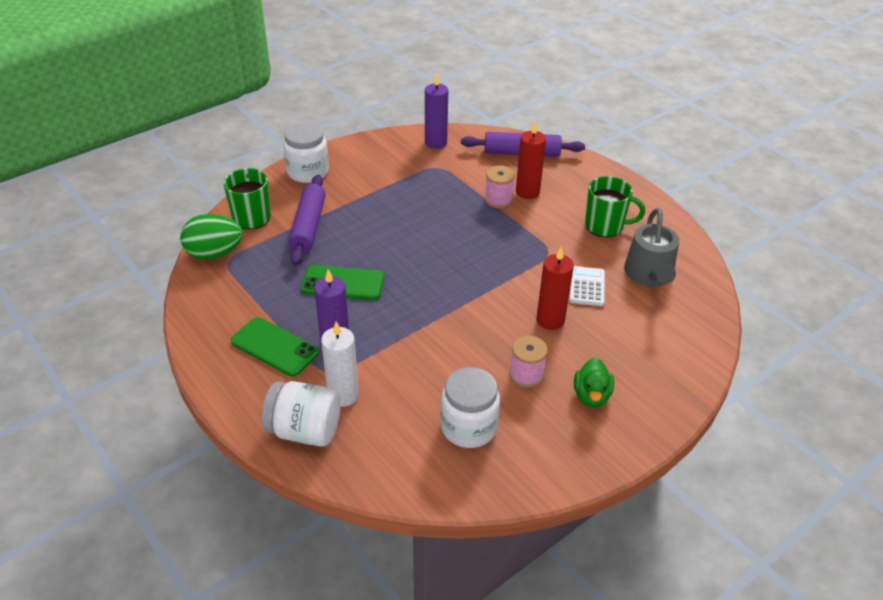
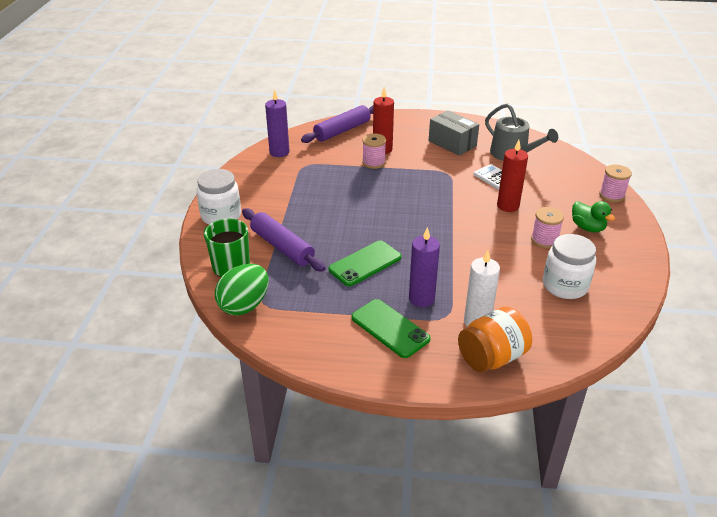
camera: 45 degrees left, 5 degrees down
green phone [231,317,319,377] -> green phone turned 60 degrees clockwise [351,299,431,358]
white jar [262,381,341,447] -> orange jar [458,307,532,372]
green mug [585,176,645,237] -> grey box [429,110,479,156]
none -> pink spool [599,164,632,202]

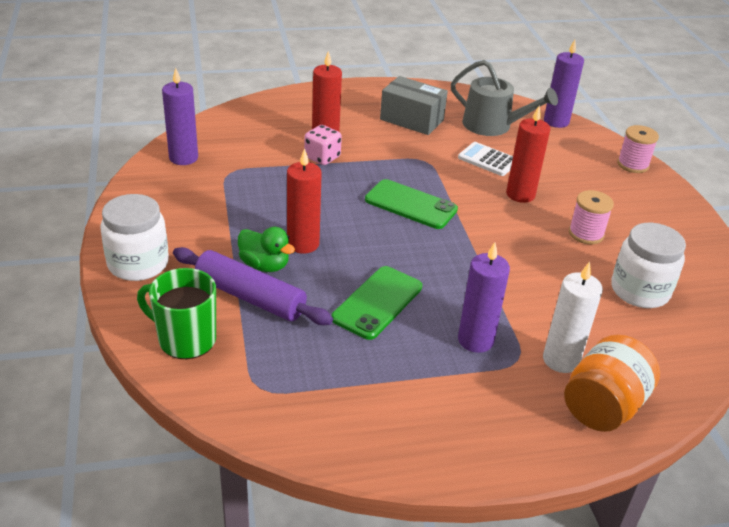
camera: 20 degrees left, 0 degrees up
green egg [215,264,269,316] -> none
purple rolling pin [301,105,373,143] -> none
green phone [351,299,431,358] -> green phone moved to [365,179,458,229]
pink spool [362,133,386,169] -> pink dice [304,125,342,165]
green duck [572,201,615,232] -> green duck moved to [238,227,295,272]
none -> red candle [287,148,322,254]
none -> purple candle [544,40,584,128]

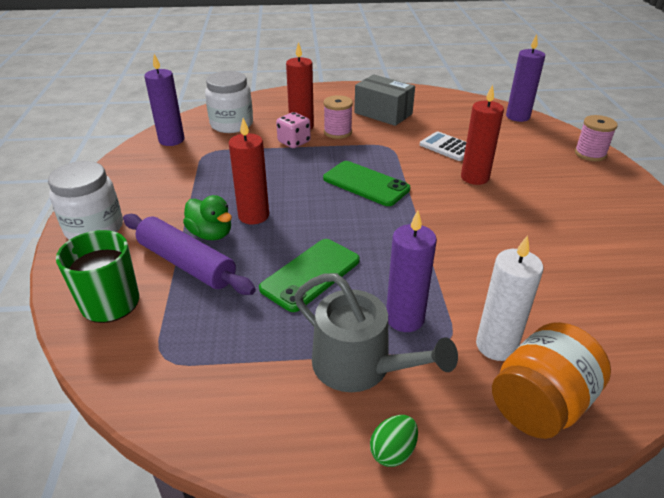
camera: 10 degrees right, 0 degrees up
grey watering can [451,60,558,136] -> grey watering can moved to [294,273,458,392]
pink spool [569,190,614,244] -> pink spool moved to [323,95,353,139]
white jar [611,223,686,308] -> white jar moved to [205,71,253,133]
none -> green egg [370,415,418,467]

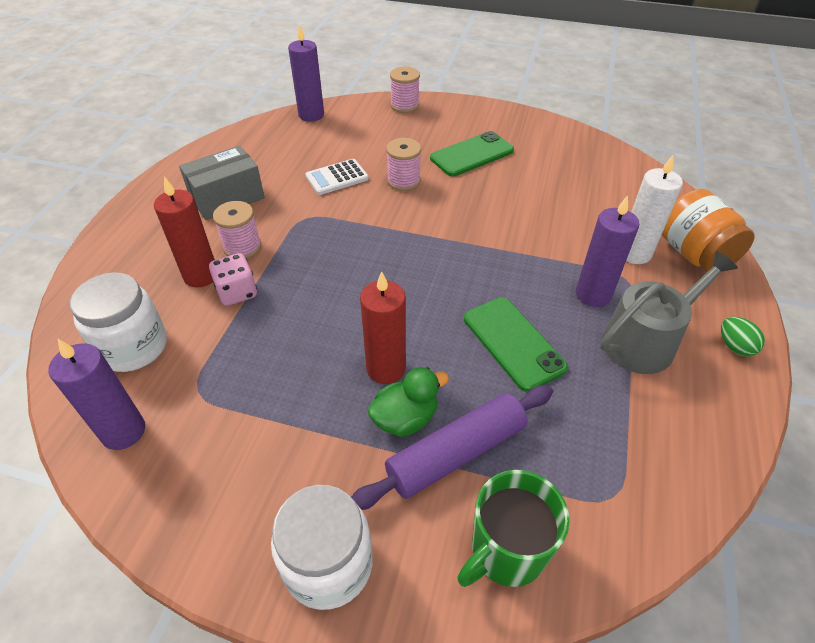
camera: 70 degrees left, 10 degrees up
green phone [323,161,410,206] -> green phone moved to [430,131,514,176]
red candle [461,85,504,185] -> pink spool [386,138,421,191]

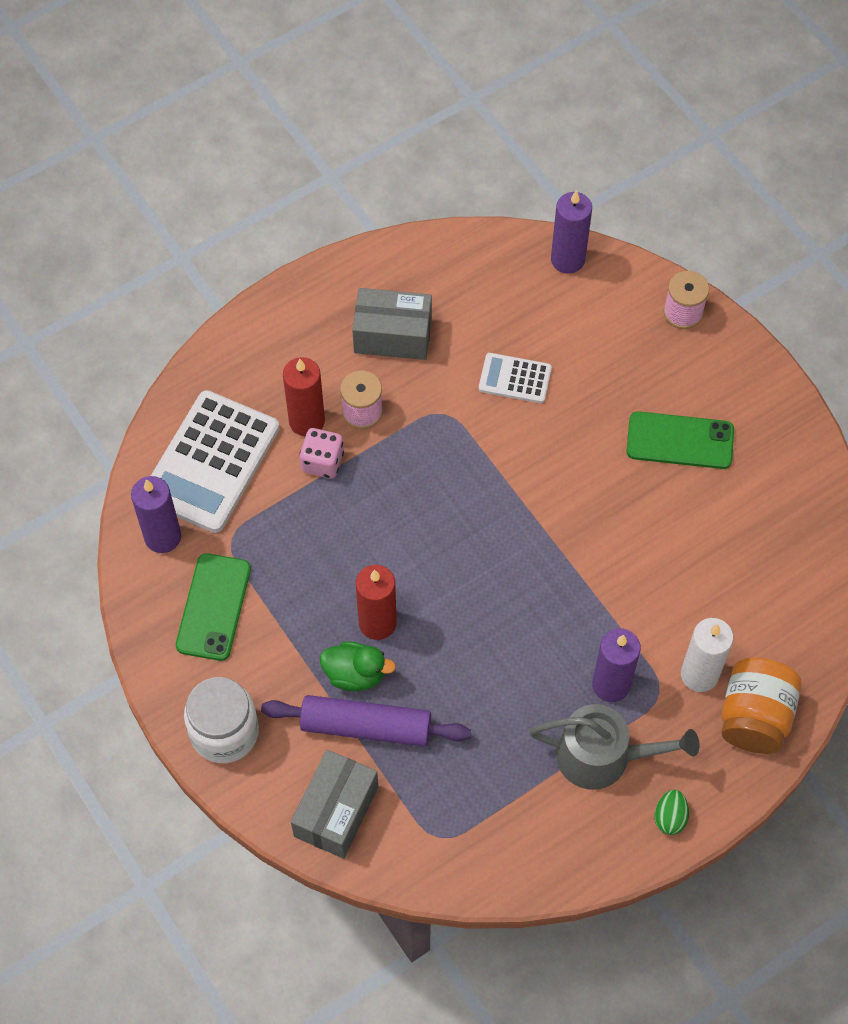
camera: 40 degrees right, 15 degrees up
white jar [70,272,167,372] -> white calculator [151,390,280,533]
pink spool [386,138,421,191] -> none
green mug [457,470,569,587] -> grey box [291,750,378,859]
green phone [464,297,568,392] -> green phone moved to [176,553,251,661]

